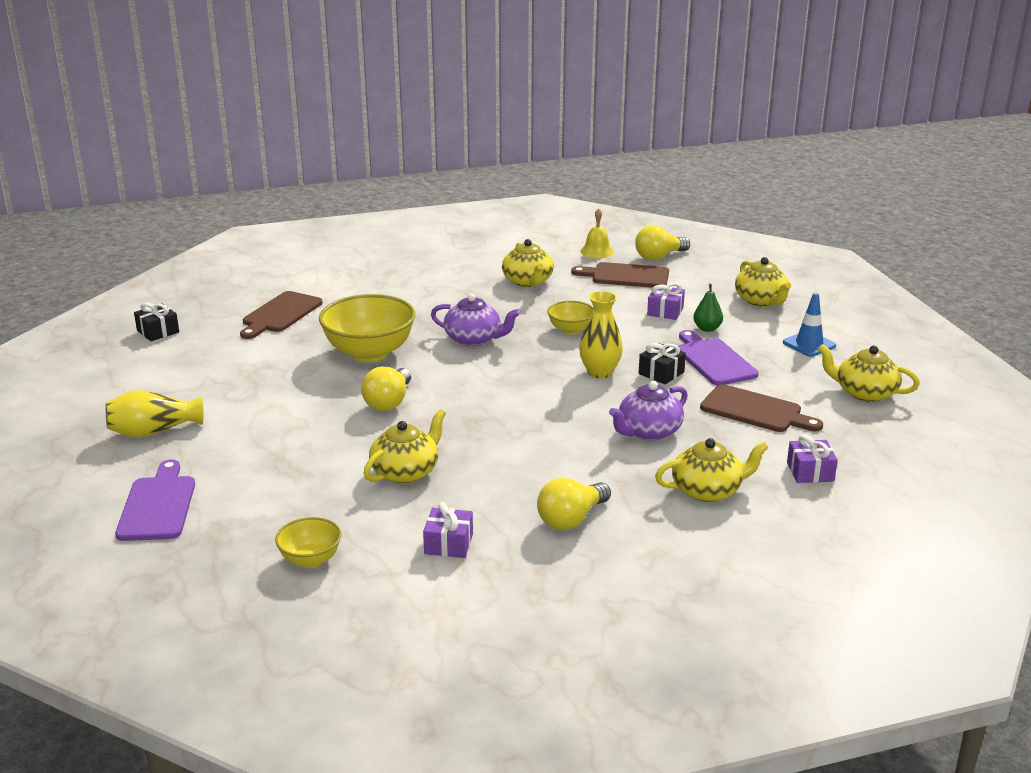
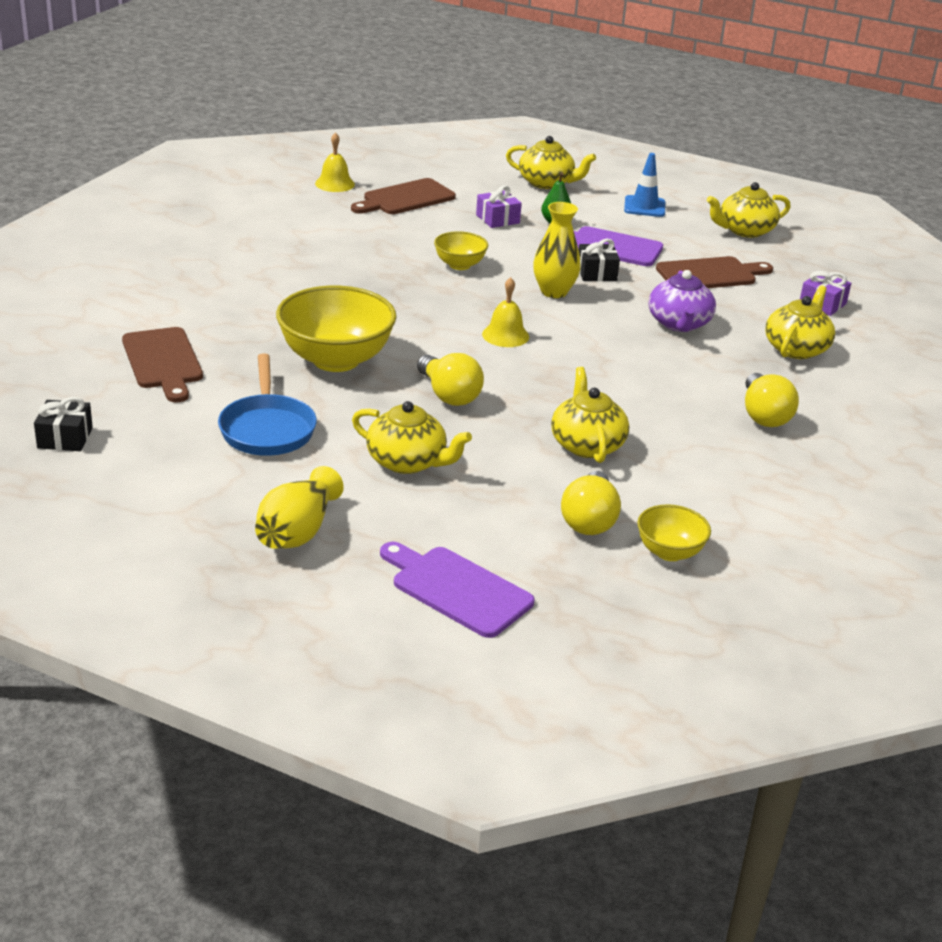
camera: 50 degrees left, 5 degrees up
purple gift [423,502,473,558] -> none
purple teapot [431,294,520,346] -> none
yellow teapot [502,239,554,287] -> yellow teapot moved to [352,401,472,474]
yellow light bulb [635,225,690,260] -> yellow light bulb moved to [561,471,621,535]
none -> blue pan [218,353,317,456]
none -> yellow bell [482,277,529,347]

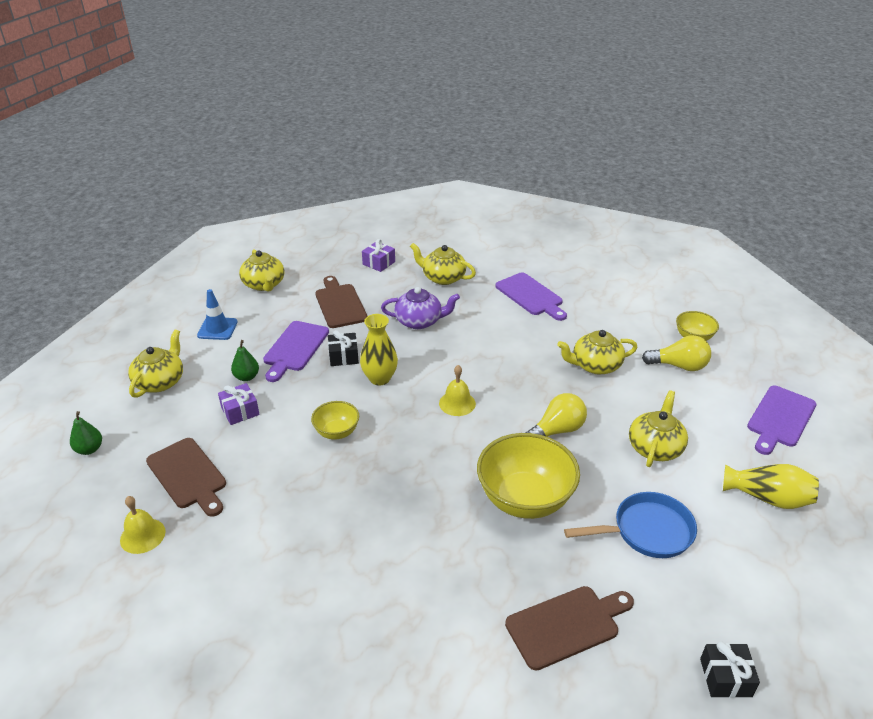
camera: 90 degrees left, 5 degrees up
yellow light bulb [745,373,799,427] -> purple cutting board [496,273,567,321]
none -> green pear [70,411,102,455]

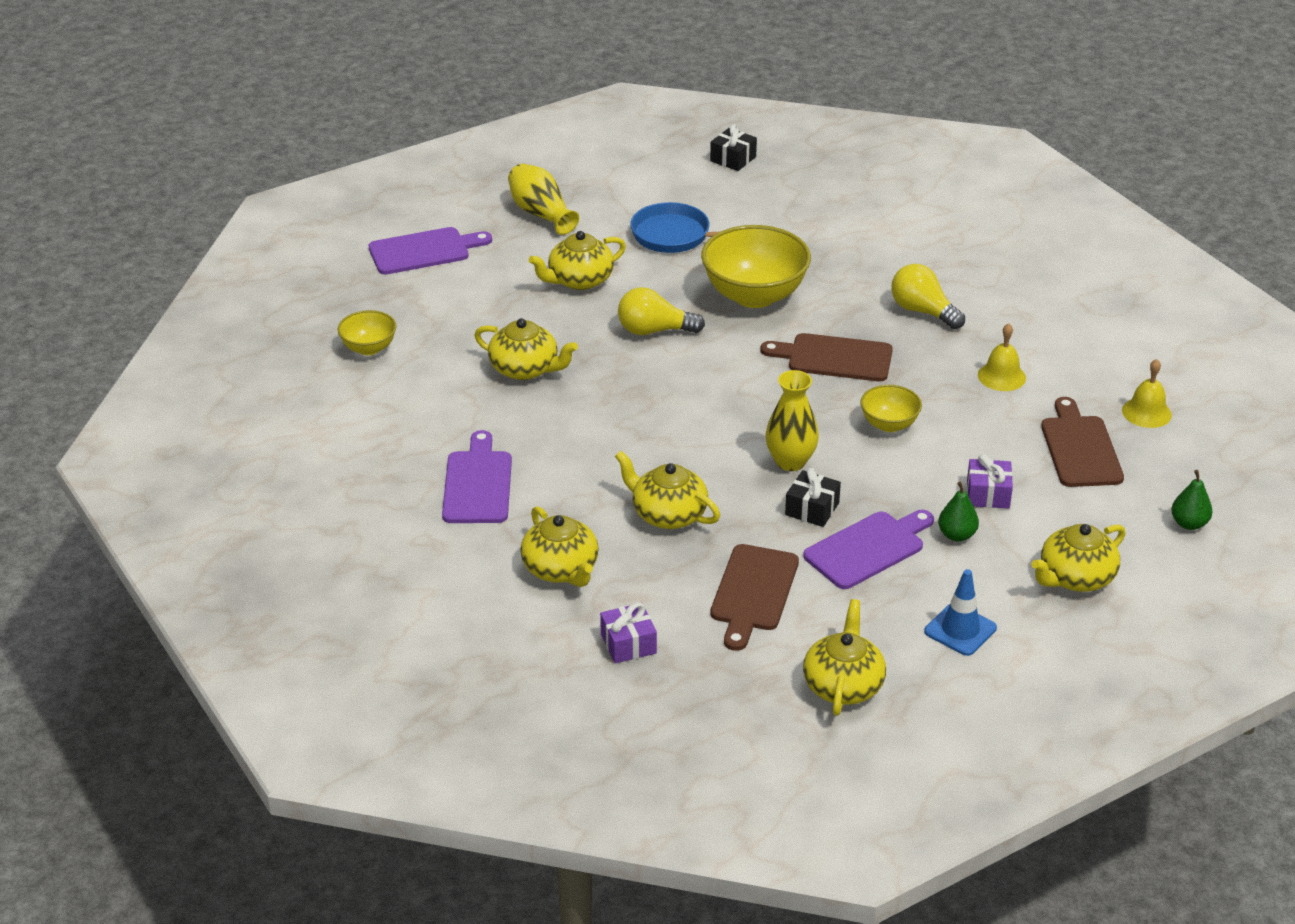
camera: 145 degrees left, 0 degrees up
purple teapot [381,287,460,329] -> yellow teapot [615,451,720,529]
yellow bell [439,365,476,416] -> yellow bell moved to [978,323,1026,391]
brown cutting board [505,586,634,671] -> brown cutting board moved to [760,333,893,381]
yellow light bulb [642,335,711,371] -> yellow light bulb moved to [891,264,965,329]

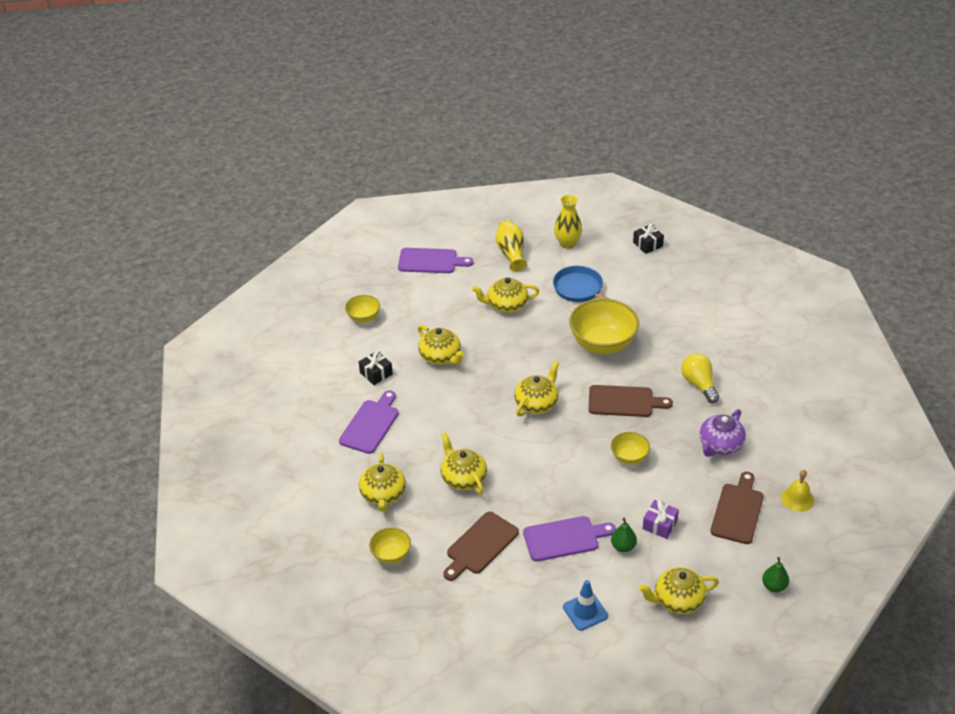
camera: 25 degrees right, 5 degrees up
purple gift [600,602,657,663] -> yellow bowl [369,527,411,564]
yellow light bulb [618,287,705,335] -> none
brown cutting board [760,333,893,381] -> brown cutting board turned 150 degrees clockwise [588,385,673,417]
yellow vase [765,370,819,471] -> yellow vase moved to [554,195,582,248]
black gift [785,468,841,527] -> black gift moved to [359,351,393,385]
yellow teapot [803,599,886,716] -> yellow teapot moved to [514,361,559,417]
yellow bell [978,323,1026,391] -> purple teapot [699,409,746,457]

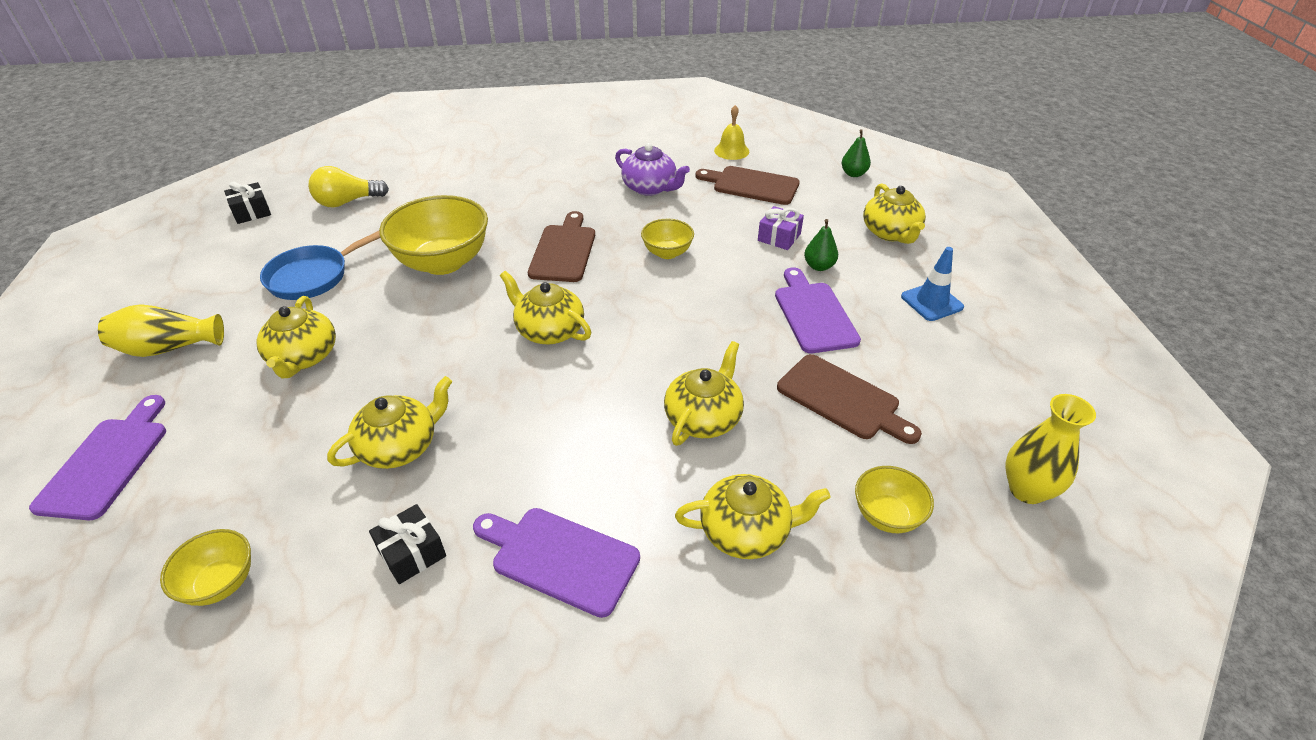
camera: 90 degrees left, 0 degrees up
yellow teapot [440,433,487,494] -> yellow teapot turned 150 degrees clockwise [664,341,744,446]
yellow vase [554,195,582,248] -> yellow vase moved to [1005,394,1096,504]
yellow light bulb [681,353,719,404] -> yellow light bulb moved to [308,166,389,207]

